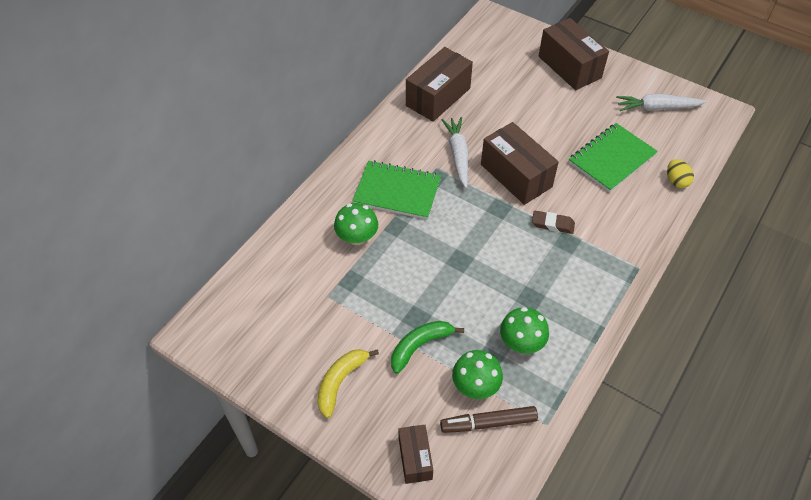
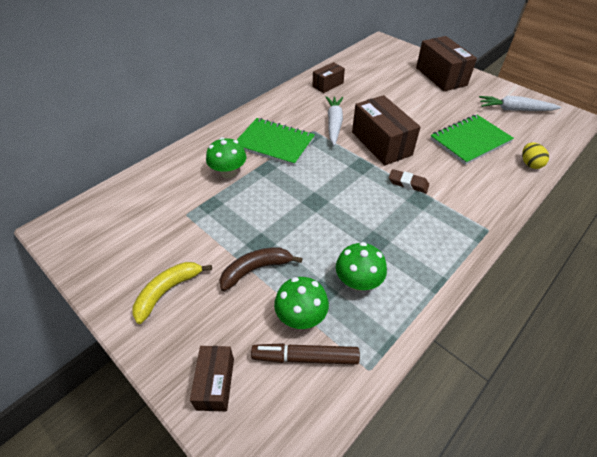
camera: 10 degrees right, 5 degrees down
green banana [391,321,464,374] -> brown banana [220,247,303,291]
brown box [406,47,473,122] -> brown box [313,62,345,93], size x0.56

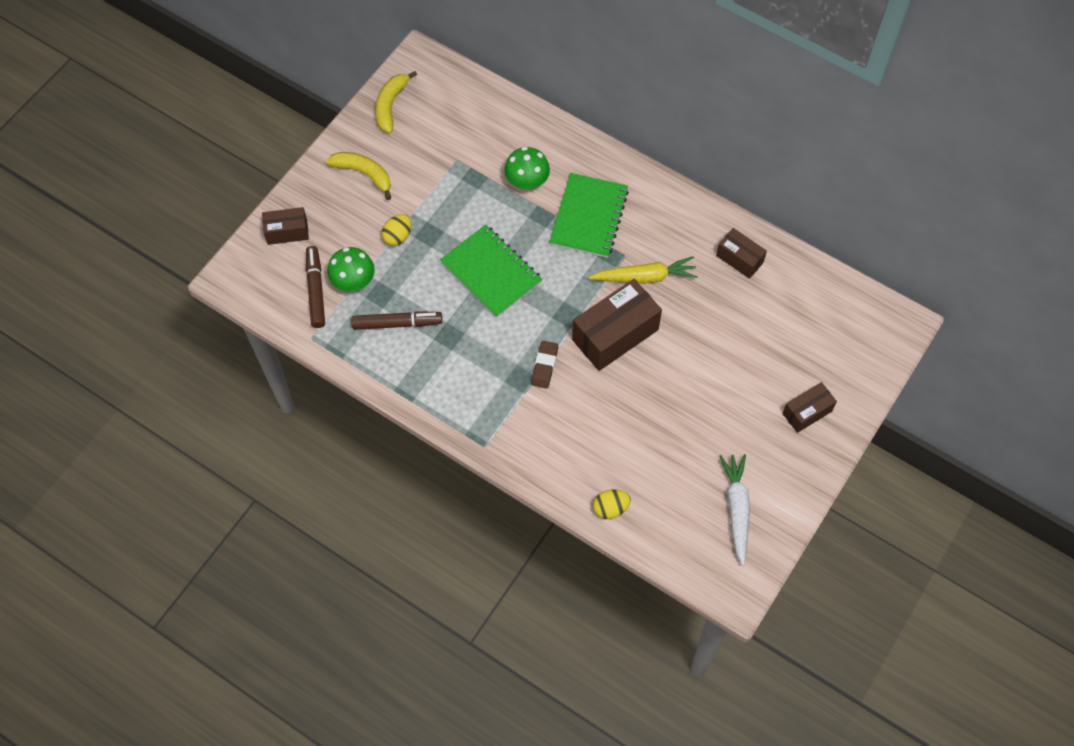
camera: 80 degrees right, 15 degrees up
brown banana [220,247,303,291] -> yellow egg [382,214,411,246]
white carrot [326,96,343,146] -> yellow carrot [589,256,698,284]
green mushroom [336,242,387,291] -> brown marker [352,311,442,330]
brown box [416,36,477,91] -> brown box [782,382,837,433], size x0.56
green notebook [430,115,514,165] -> green notebook moved to [440,225,542,318]
none -> yellow banana [375,71,417,133]

